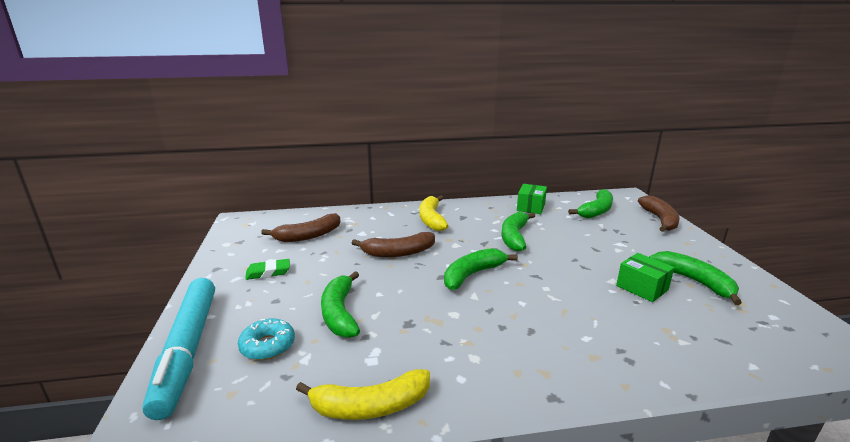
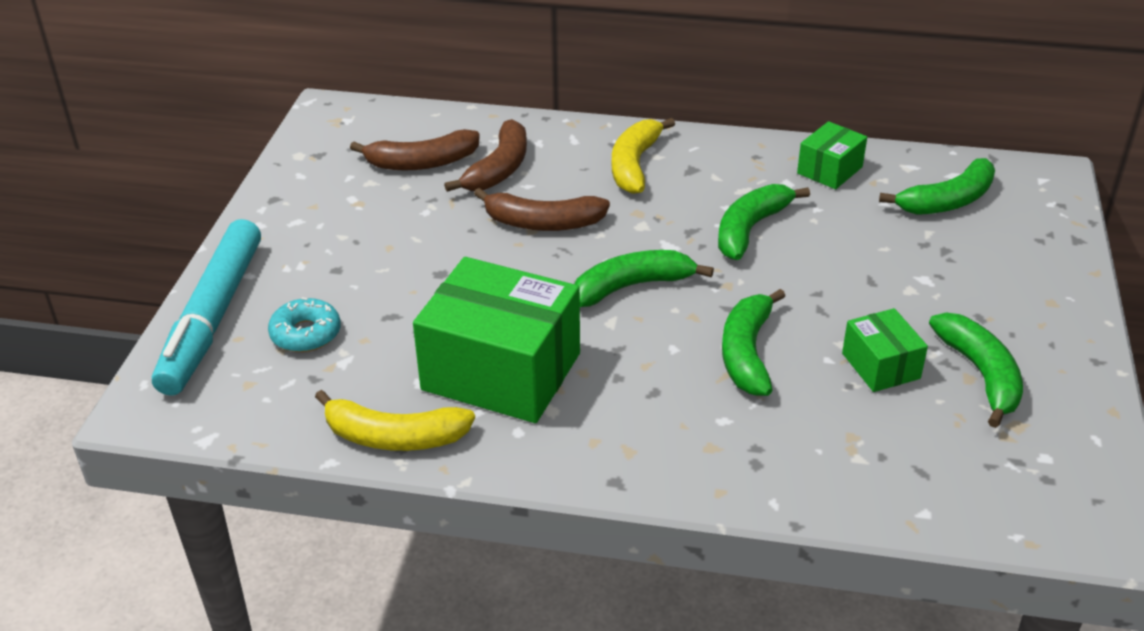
camera: 20 degrees right, 15 degrees up
green eraser [245,259,290,280] -> none
green banana [321,271,360,338] -> green banana moved to [722,289,785,396]
brown banana [638,196,680,232] -> brown banana moved to [444,119,527,192]
none -> green box [413,257,580,423]

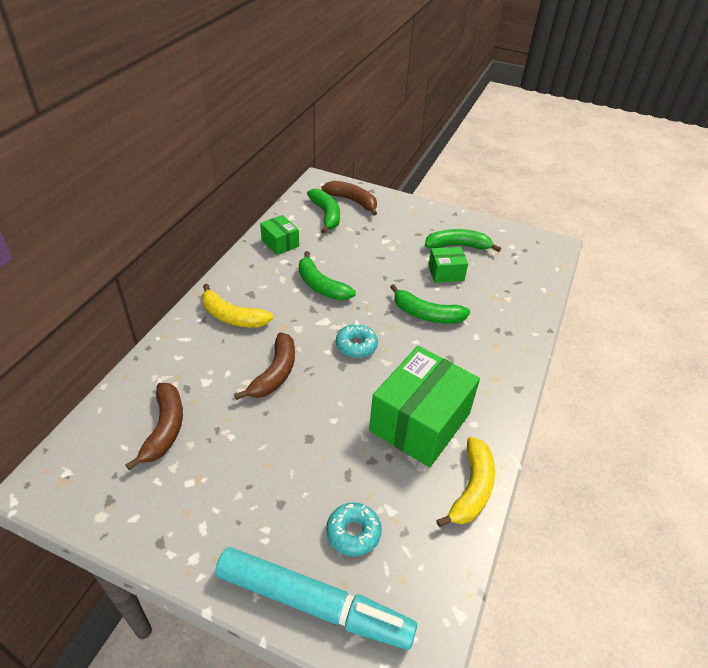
camera: 80 degrees left, 5 degrees up
brown banana [444,119,527,192] -> brown banana moved to [321,181,377,216]
green banana [575,250,714,307] -> turquoise donut [336,324,378,358]

